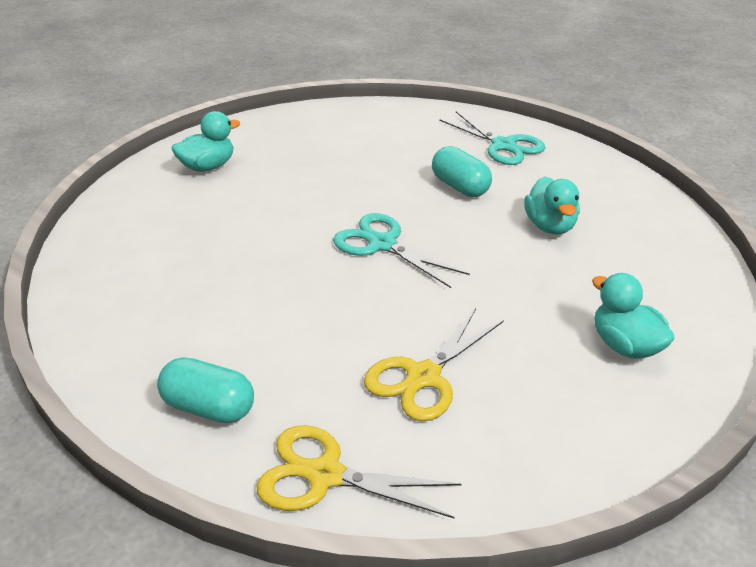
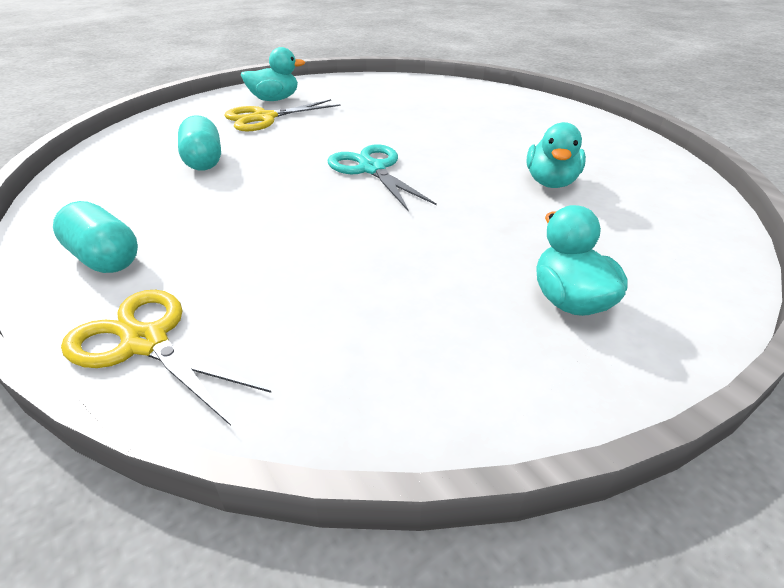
camera: 20 degrees right, 0 degrees up
yellow scissors [364,308,504,422] -> yellow scissors moved to [224,99,341,131]
turquoise capsule [432,146,492,197] -> turquoise capsule moved to [178,115,221,170]
turquoise scissors [439,111,546,165] -> none

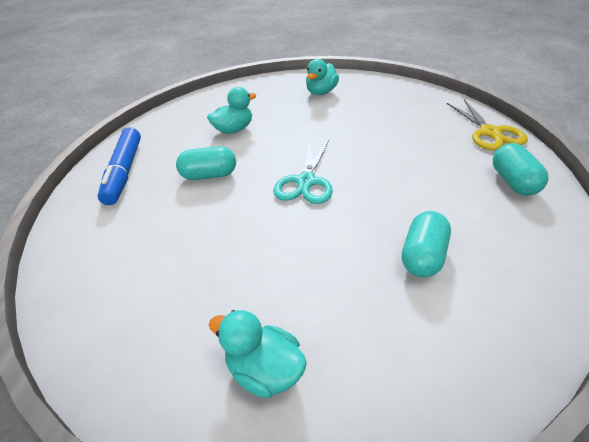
camera: 135 degrees left, 5 degrees up
yellow scissors [224,99,341,131] -> none
none -> blue marker [98,127,141,205]
none -> turquoise capsule [176,146,236,180]

